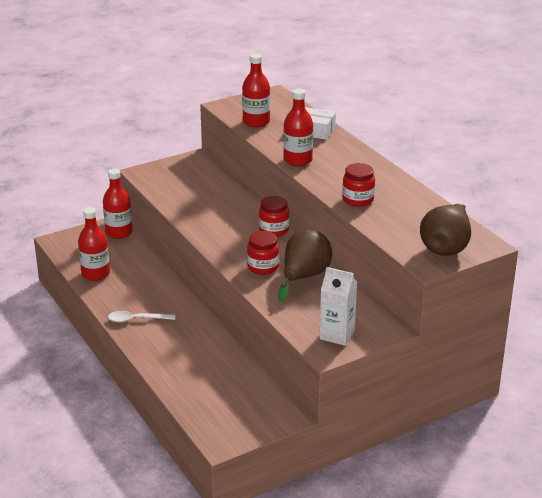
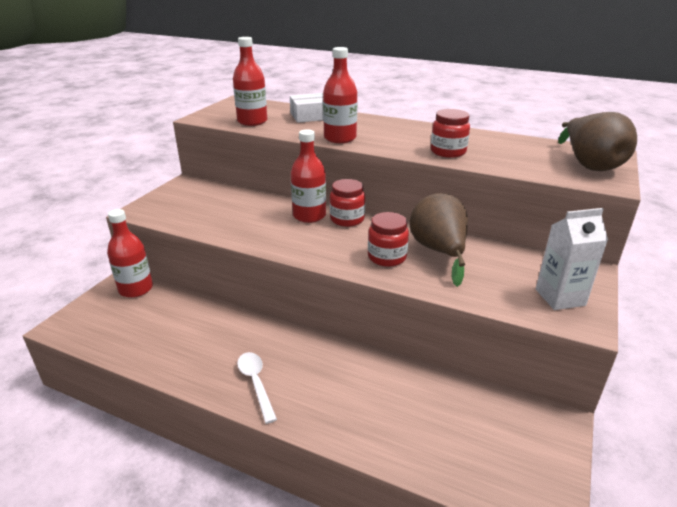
camera: 35 degrees left, 0 degrees up
red bottle [78,207,110,281] -> red bottle moved to [291,129,326,223]
white spoon [108,311,175,322] -> white spoon turned 105 degrees clockwise [237,352,277,424]

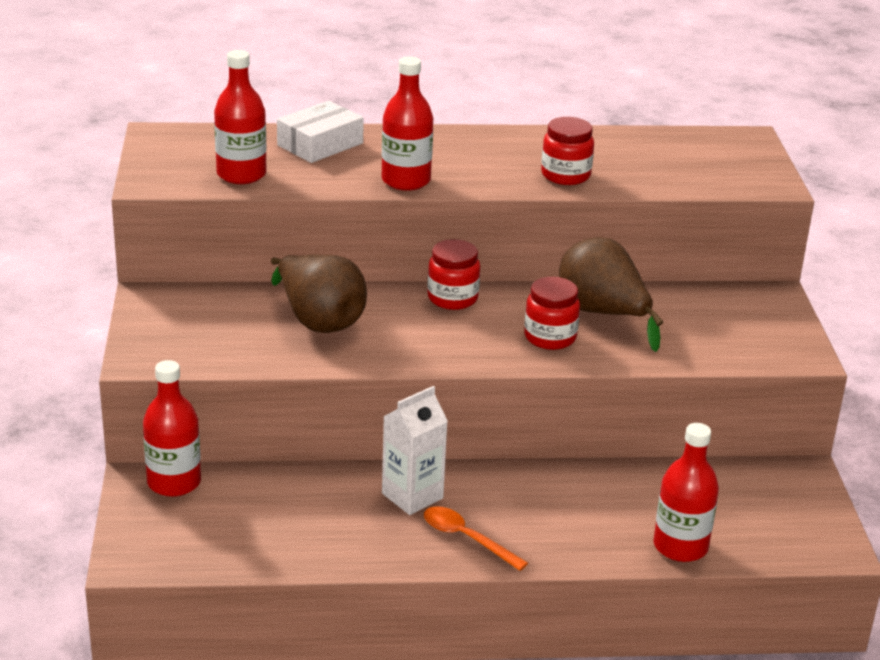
camera: 30 degrees left, 0 degrees up
white spoon [237,352,277,424] -> orange spoon [424,506,528,571]
red bottle [291,129,326,223] -> red bottle moved to [654,423,719,562]
white carton [536,208,608,310] -> white carton moved to [382,386,448,515]
brown pear [558,112,637,171] -> brown pear moved to [271,255,367,333]

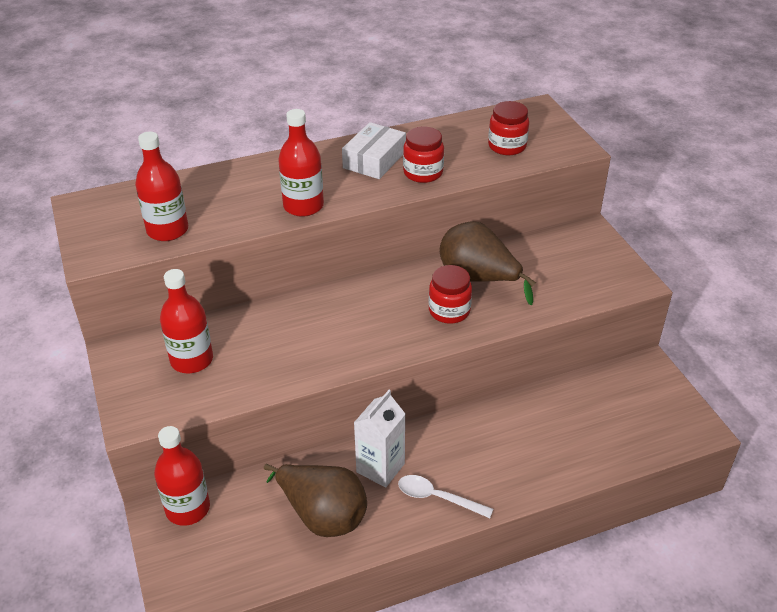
camera: 15 degrees left, 10 degrees up
brown pear [271,255,367,333] -> brown pear moved to [264,464,367,537]
white box [277,100,364,163] -> white box moved to [342,122,406,179]
orange spoon [424,506,528,571] -> white spoon [398,475,493,518]
red jar [427,239,480,310] -> red jar moved to [488,101,529,155]
red bottle [654,423,719,562] -> red bottle moved to [160,269,213,373]

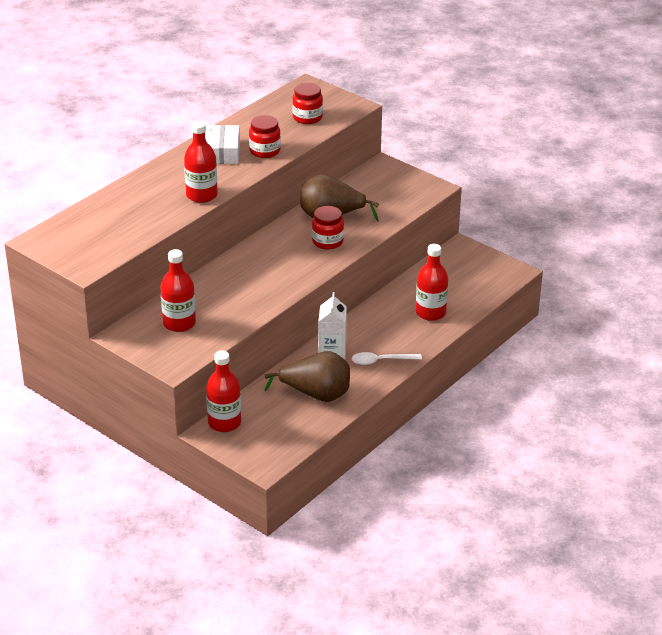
camera: 30 degrees left, 5 degrees down
red bottle [135,132,188,241] -> red bottle moved to [416,244,448,321]

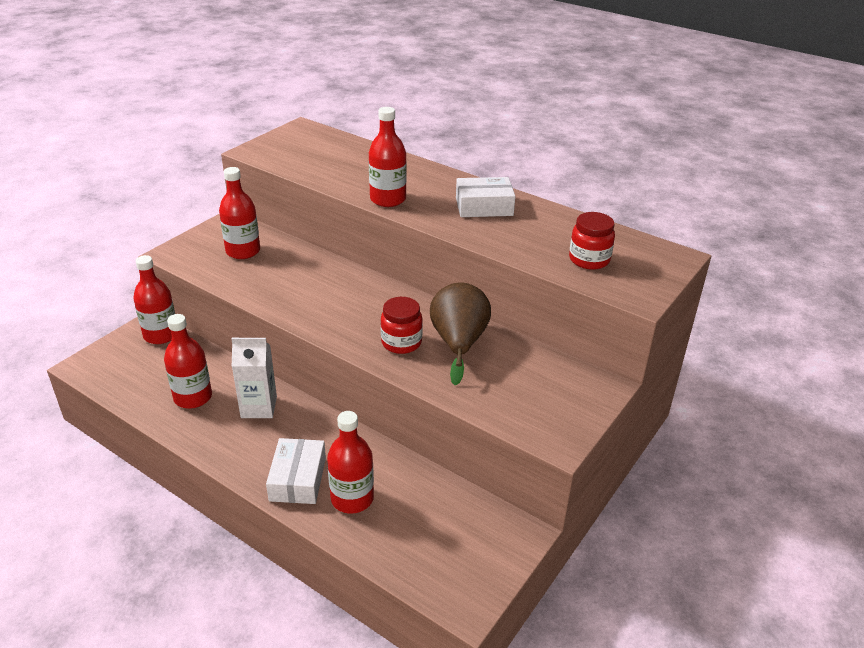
camera: 85 degrees right, 0 degrees up
red jar [249,115,281,158] -> none
brown pear [264,351,350,402] -> red bottle [164,314,212,409]
white spoon [352,352,422,365] -> none
none -> white box [266,438,326,504]

